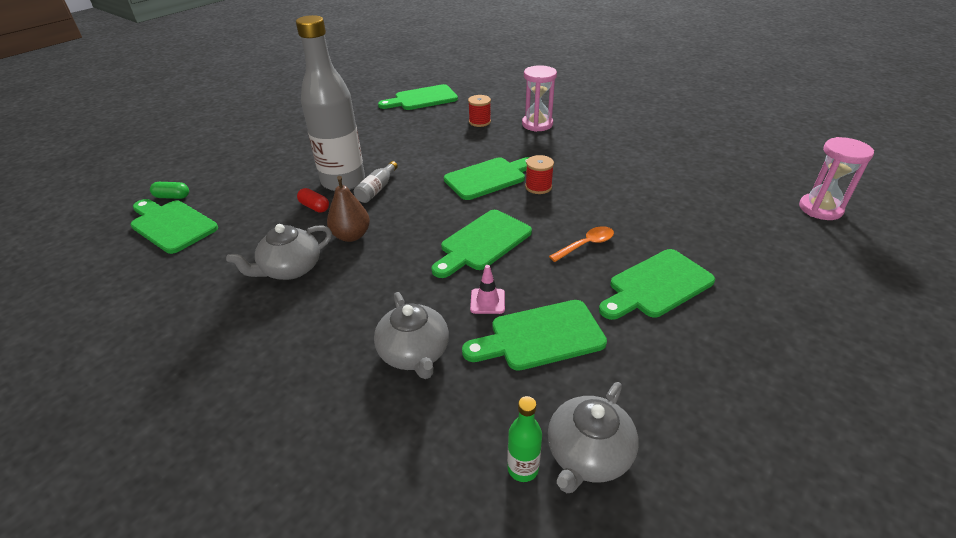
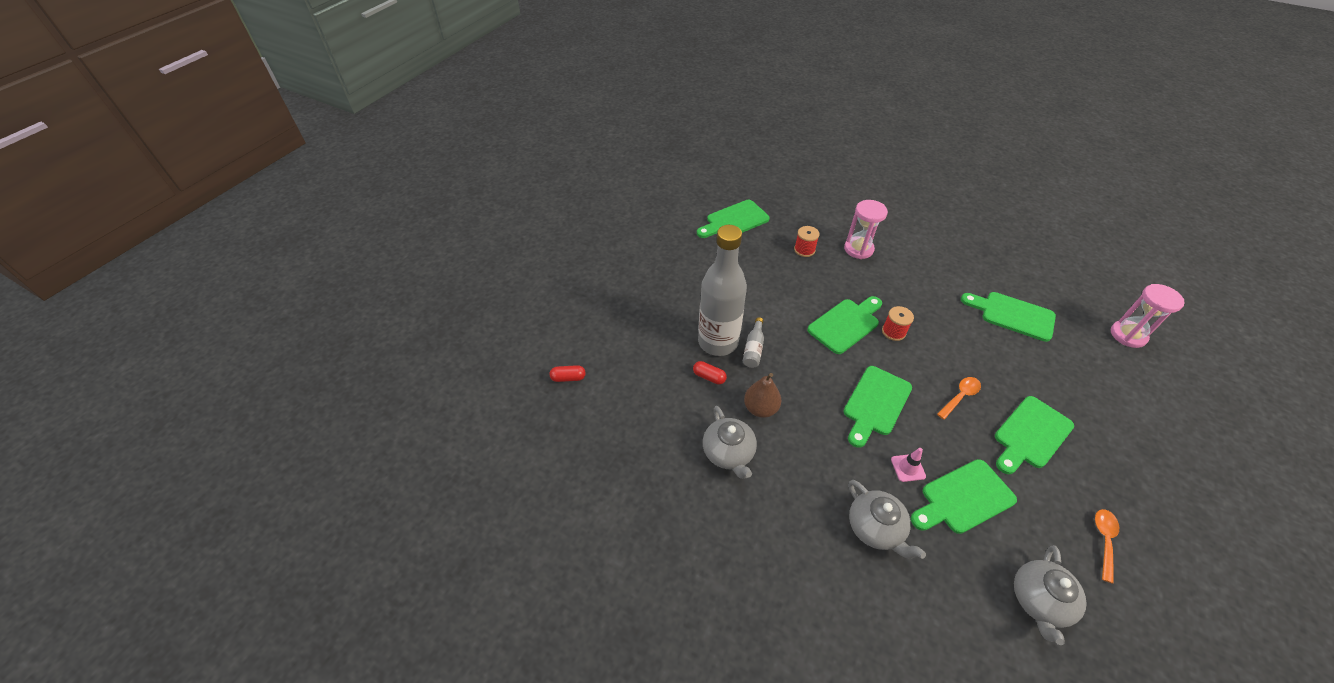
camera: 10 degrees left, 10 degrees up
green cutting board [130,199,218,254] -> green cutting board moved to [961,292,1056,342]
green capsule [150,182,189,199] -> red capsule [550,365,586,382]
grey teapot [226,224,332,280] -> grey teapot turned 60 degrees counterclockwise [703,406,757,479]
green bottle [507,396,542,482] -> none
none -> orange spoon [1095,509,1119,584]

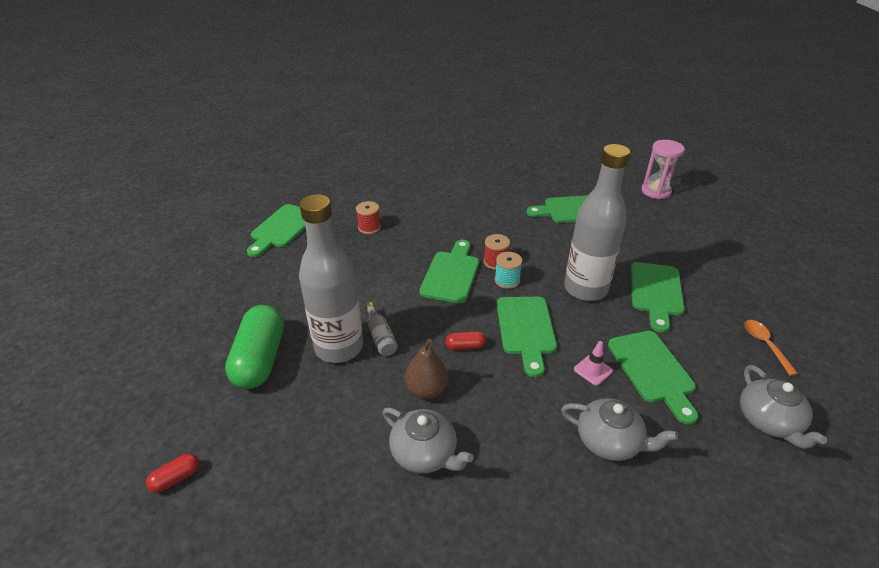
camera: 35 degrees left, 10 degrees down
red capsule [693,361,727,385] -> red capsule moved to [445,331,486,350]
pink hourglass [844,200,888,259] -> none
green cutting board [911,459,1017,534] -> green cutting board turned 45 degrees counterclockwise [608,331,698,425]
orange spoon [937,377,981,420] -> grey bottle [564,144,630,301]
none -> green capsule [225,305,284,389]
none -> turquoise spool [495,252,522,289]

